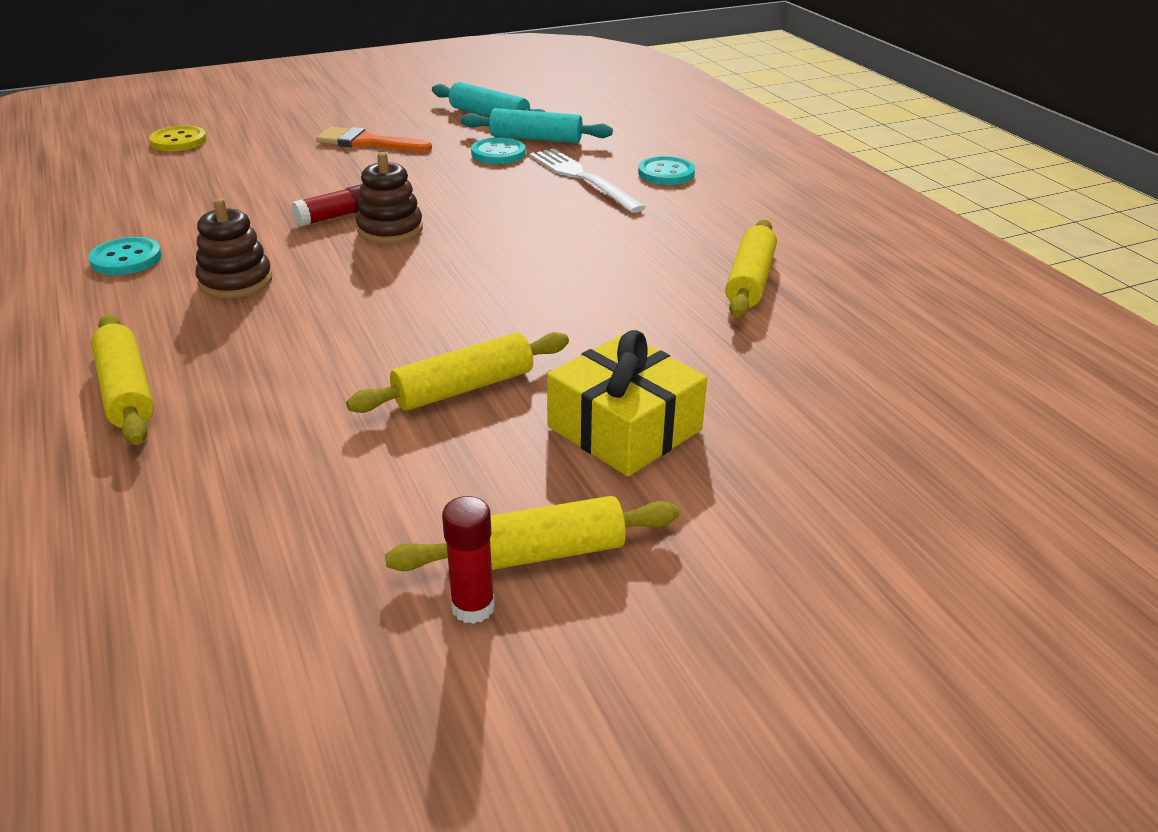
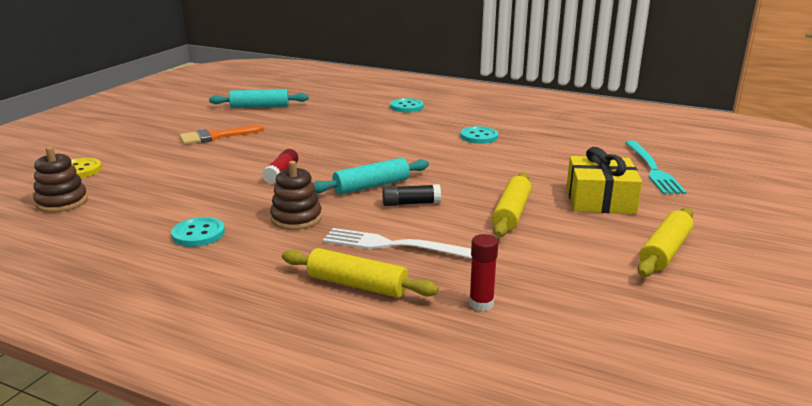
camera: 40 degrees left, 10 degrees down
brown stacking toy [356,152,423,244] -> brown stacking toy moved to [33,147,88,213]
red glue stick [442,496,495,624] -> red glue stick moved to [469,234,498,311]
turquoise rolling pin [461,108,613,143] -> turquoise rolling pin moved to [313,158,429,194]
turquoise button [471,137,526,164] -> turquoise button moved to [460,126,498,144]
white fork [530,148,646,213] -> white fork moved to [323,228,472,259]
yellow rolling pin [725,219,777,318] -> none
none -> black glue stick [382,184,441,206]
none -> turquoise fork [625,141,687,194]

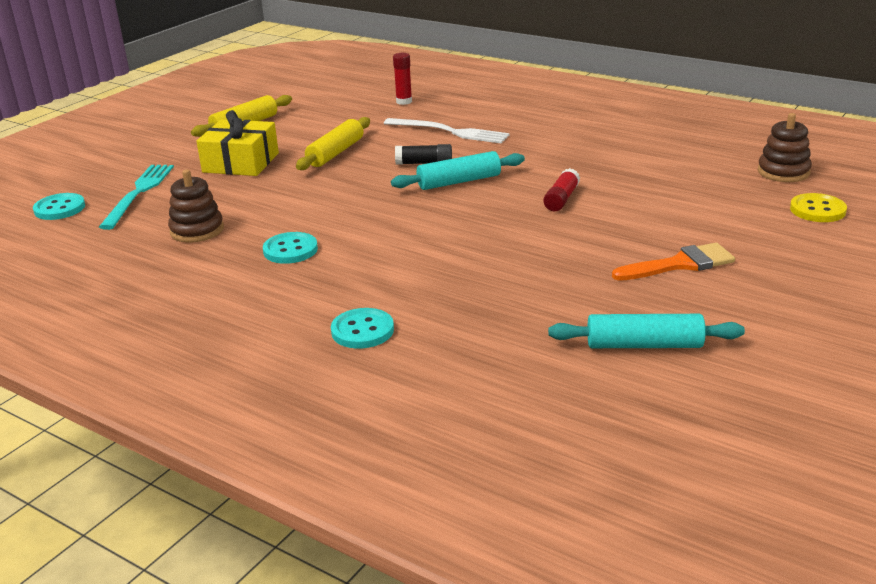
camera: 170 degrees left, 5 degrees up
turquoise button [171,217,225,247] -> turquoise button moved to [33,193,85,220]
brown stacking toy [270,161,322,230] -> brown stacking toy moved to [168,170,224,243]
yellow rolling pin [282,248,439,298] -> none

